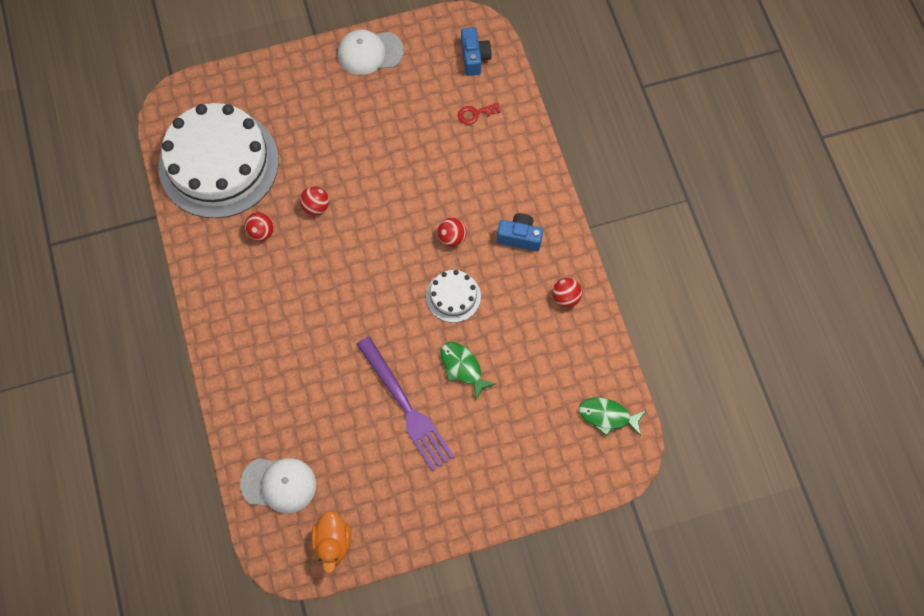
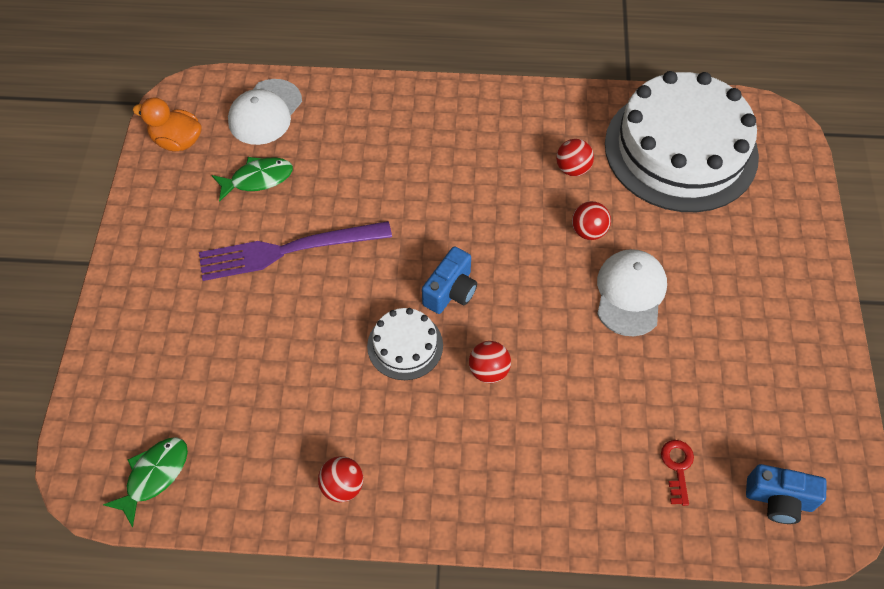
camera: 110 degrees right, 10 degrees down
white cap [338,30,404,75] -> white cap moved to [597,249,667,336]
green fish [440,342,496,400] -> green fish moved to [212,157,293,202]
blue camera [497,213,543,251] -> blue camera moved to [422,246,477,314]

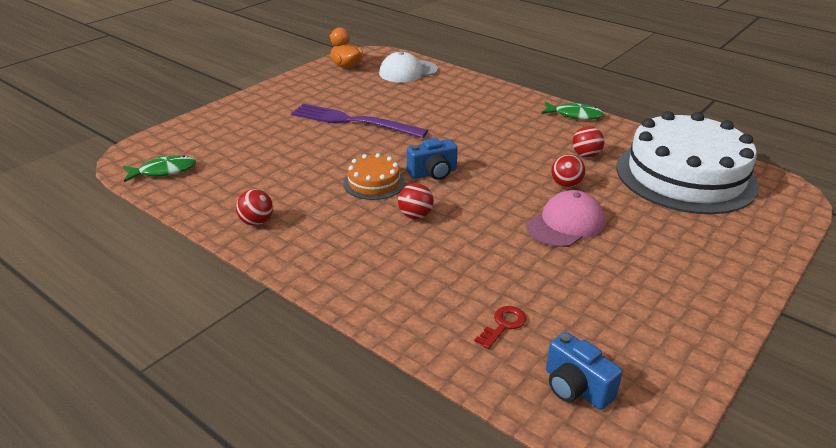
camera: 35 degrees right, 25 degrees down
green fish [212,157,293,202] -> green fish moved to [542,102,604,120]
white cake [367,308,443,380] -> orange cake [343,153,405,200]
white cap [597,249,667,336] -> pink cap [526,190,605,247]

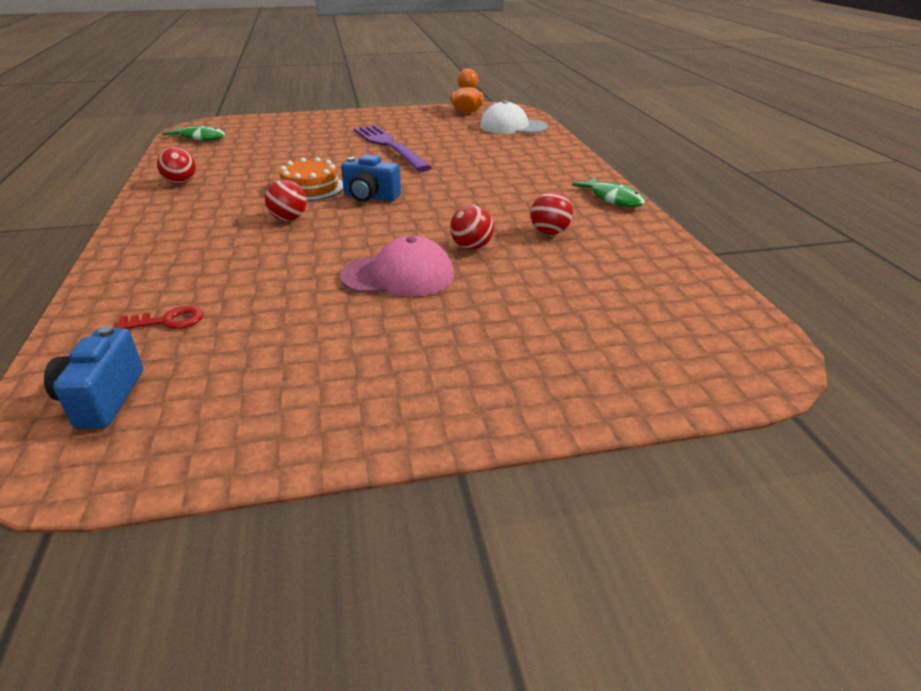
camera: 40 degrees right, 0 degrees up
white cake [616,111,759,214] -> none

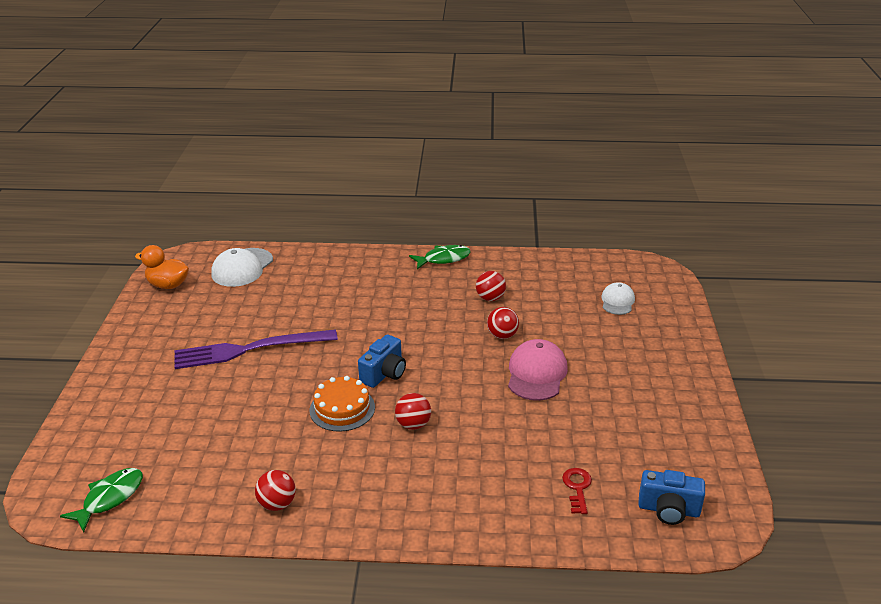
camera: 75 degrees left, 0 degrees up
none -> white cap [601,282,635,315]

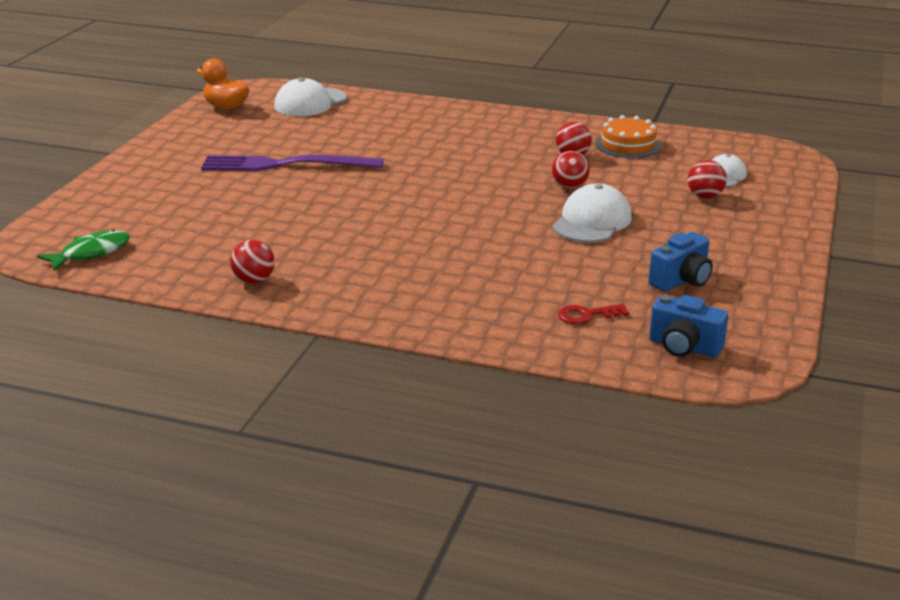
camera: 15 degrees right, 5 degrees down
orange cake [310,376,375,432] -> orange cake moved to [596,115,661,158]
blue camera [358,335,406,388] -> blue camera moved to [649,232,713,292]
red ball [395,393,431,430] -> red ball moved to [688,160,727,199]
green fish [409,245,471,269] -> none
pink cap [508,339,568,401] -> white cap [553,184,632,243]
red key [562,468,592,514] -> red key turned 120 degrees counterclockwise [558,304,629,324]

